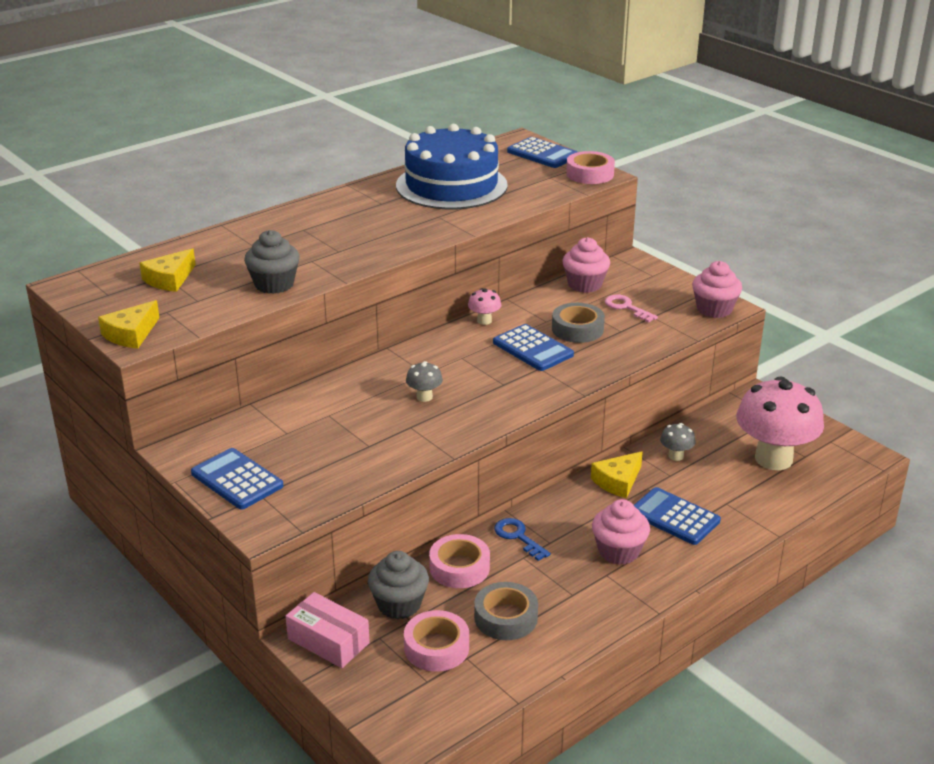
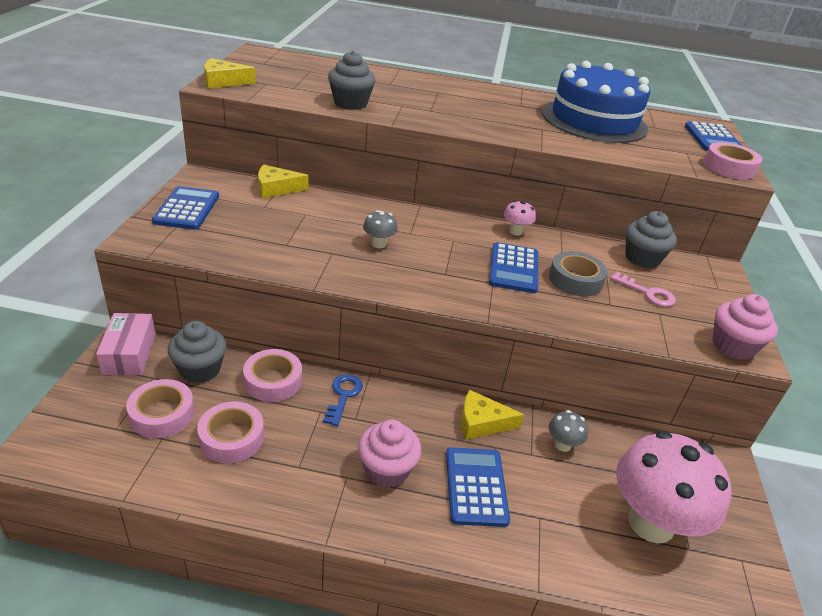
camera: 45 degrees right, 5 degrees up
yellow cheese [140,248,196,292] -> yellow cheese moved to [258,165,309,198]
grey tape [474,582,538,640] -> pink tape [197,401,264,463]
pink cupcake [562,237,610,293] -> grey cupcake [625,211,677,268]
pink key [605,294,658,323] -> pink key turned 120 degrees clockwise [610,272,676,307]

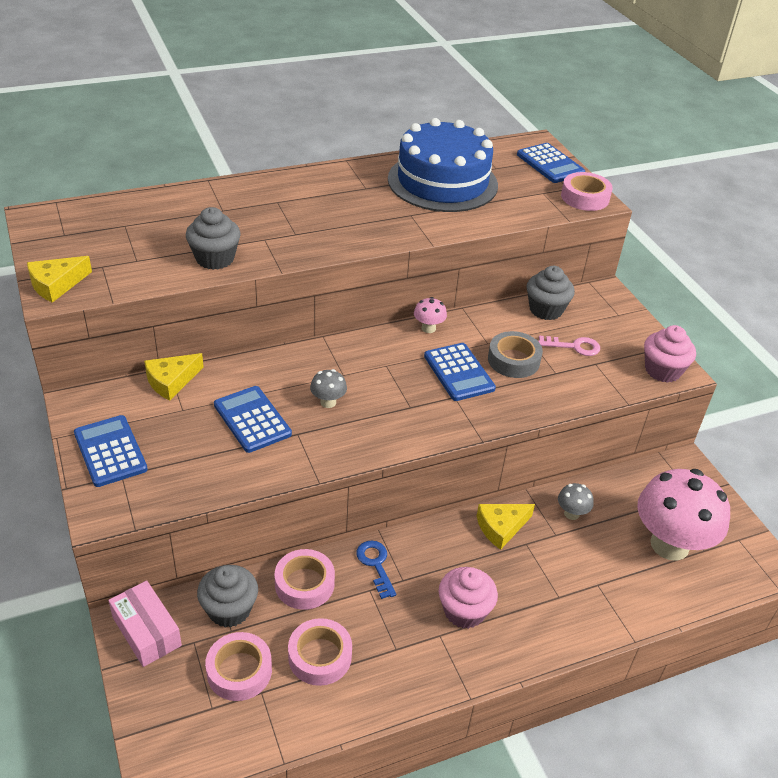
camera: 30 degrees left, 5 degrees up
blue calculator [446,447,510,527] -> blue calculator moved to [214,386,292,453]

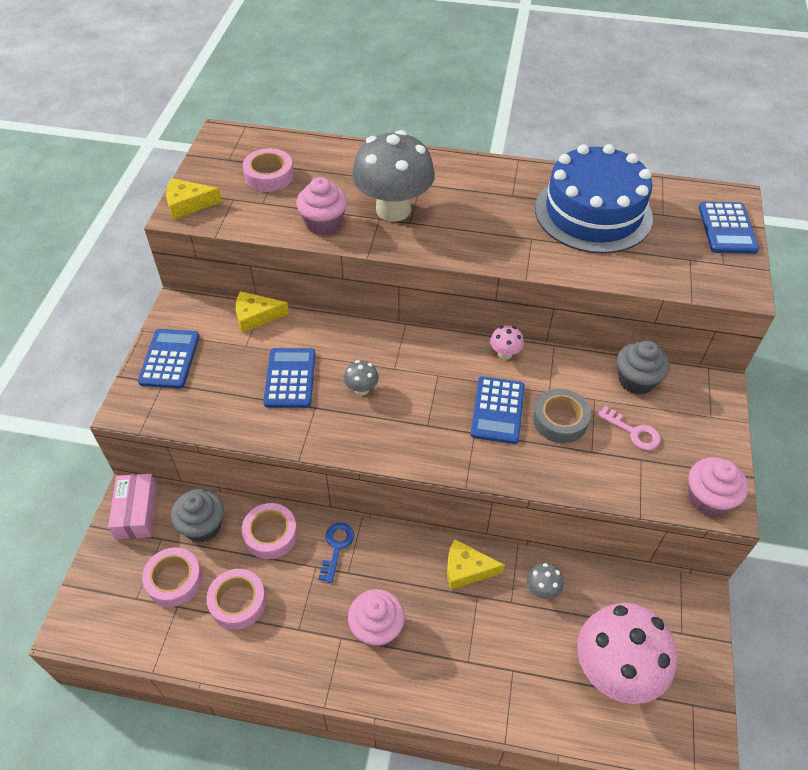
camera: 35 degrees right, 10 degrees up
grey cupcake [186,207,241,270] -> pink cupcake [296,177,347,235]
pink tape [561,172,613,211] -> pink tape moved to [243,148,294,192]
none -> grey mushroom [352,130,435,222]

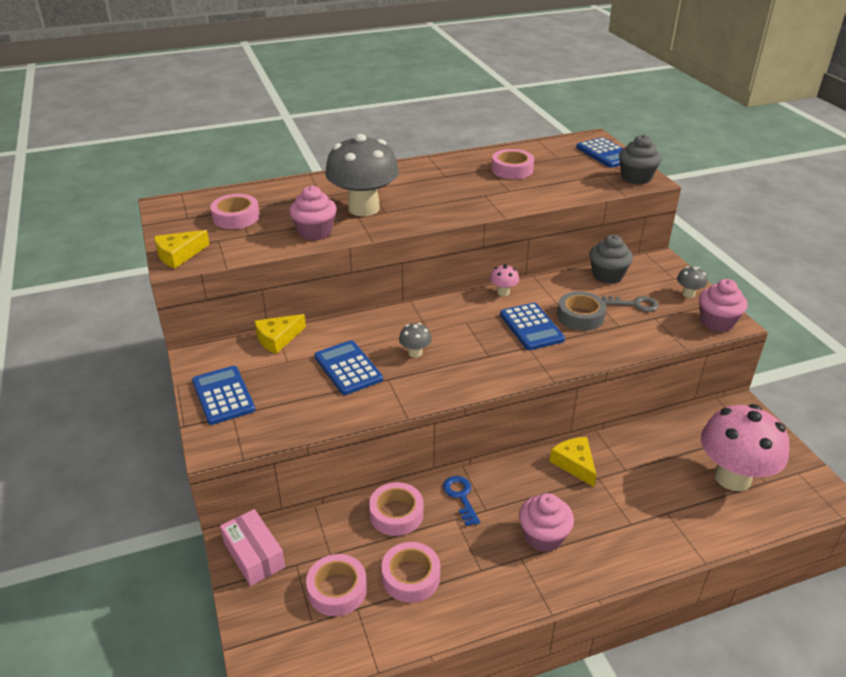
camera: 30 degrees left, 15 degrees down
grey cupcake [171,489,224,542] -> grey cupcake moved to [619,135,662,184]
yellow cheese [447,539,505,590] -> yellow cheese turned 90 degrees clockwise [549,437,597,487]
grey mushroom [527,563,564,599] -> grey mushroom moved to [677,266,707,298]
blue cake [535,144,653,254] -> pink tape [491,149,534,179]
pink key [597,406,661,450] -> grey key [602,296,659,312]

